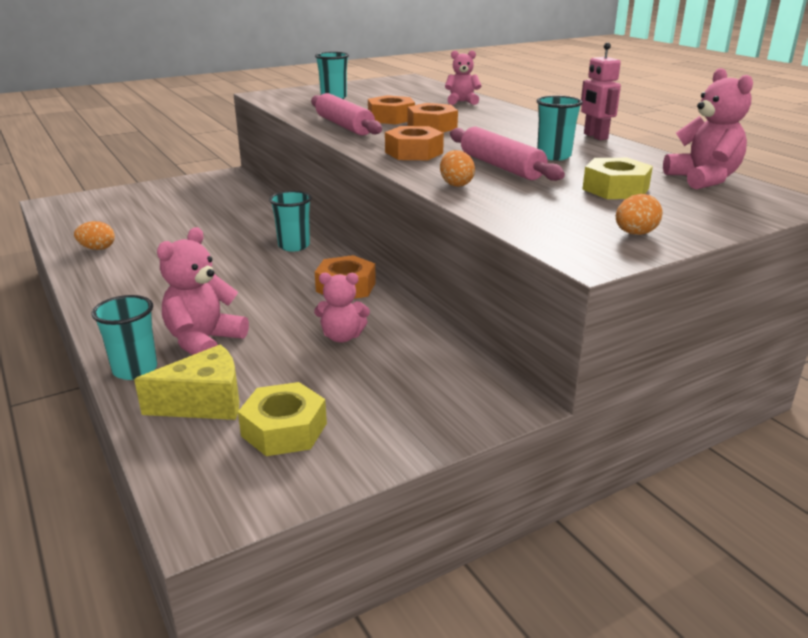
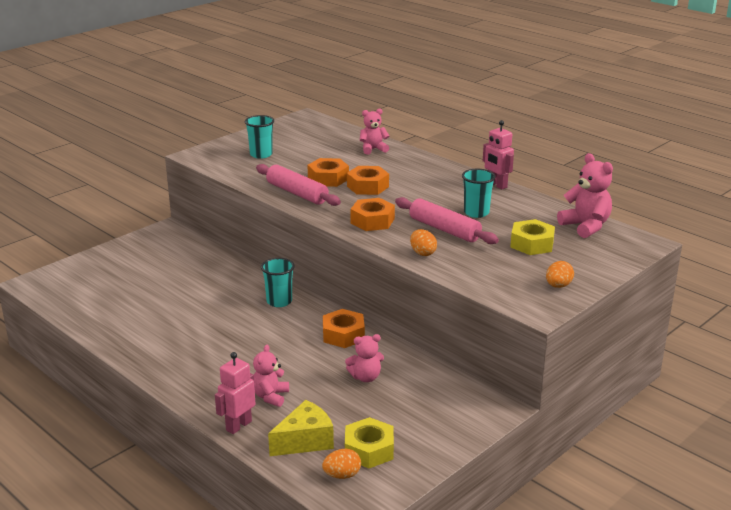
camera: 15 degrees left, 0 degrees up
orange egg [74,221,115,250] -> orange egg moved to [322,449,361,479]
turquoise cup [91,295,157,380] -> pink robot [215,352,255,434]
pink teddy bear [157,227,249,355] -> pink teddy bear [253,345,289,407], size x0.66

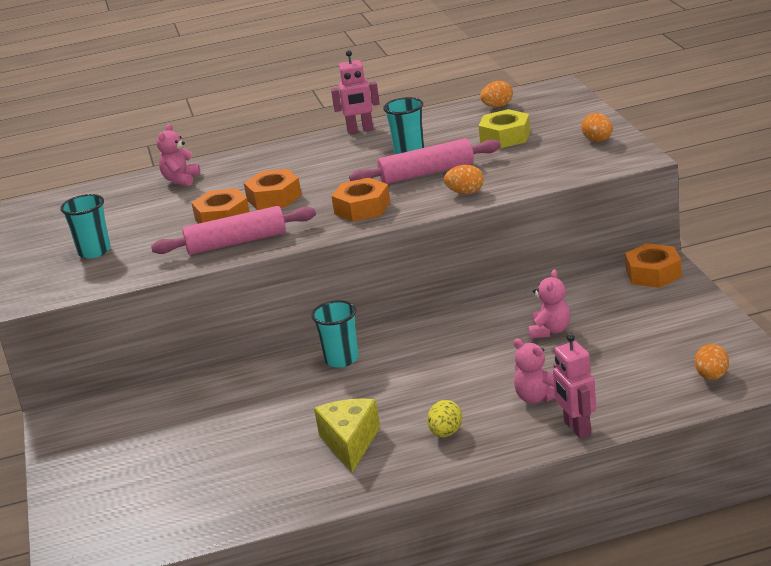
camera: 55 degrees left, 0 degrees up
yellow cheese [268,400,334,456] -> yellow cheese moved to [314,398,380,473]
orange nut [323,309,365,348] -> orange nut moved to [625,243,682,288]
yellow nut [345,417,394,468] -> none
pink teddy bear [557,153,613,238] -> orange egg [480,81,513,107]
none -> yellow egg [427,400,462,437]

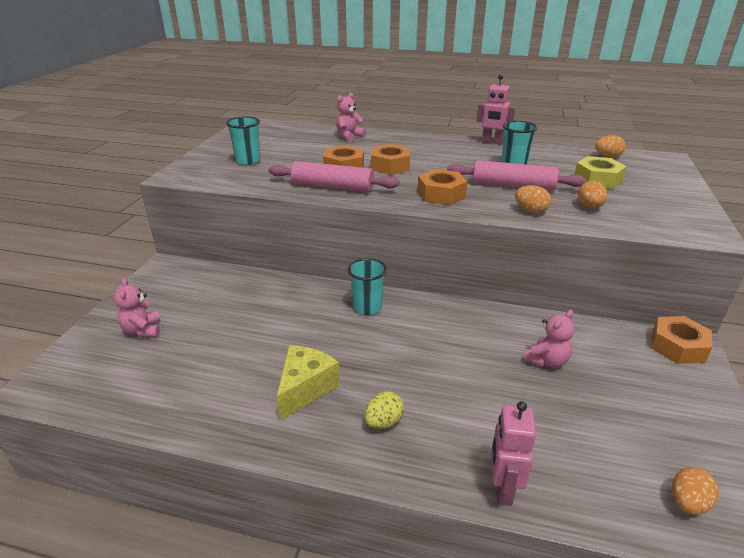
camera: 25 degrees right, 5 degrees up
pink teddy bear [514,338,555,403] -> pink teddy bear moved to [114,278,161,337]
orange egg [581,113,613,142] -> orange egg moved to [578,181,607,208]

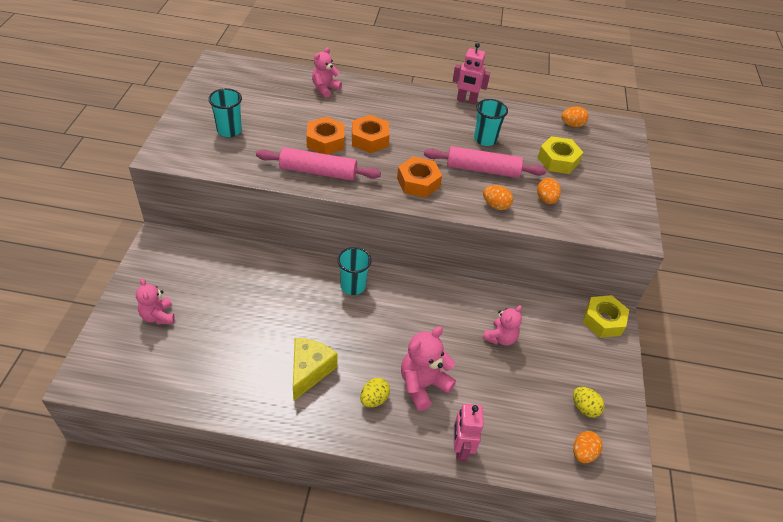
camera: 10 degrees left, 15 degrees up
orange nut [651,316,713,364] -> yellow nut [583,295,629,338]
none -> pink teddy bear [401,326,456,411]
none -> yellow egg [573,387,604,418]

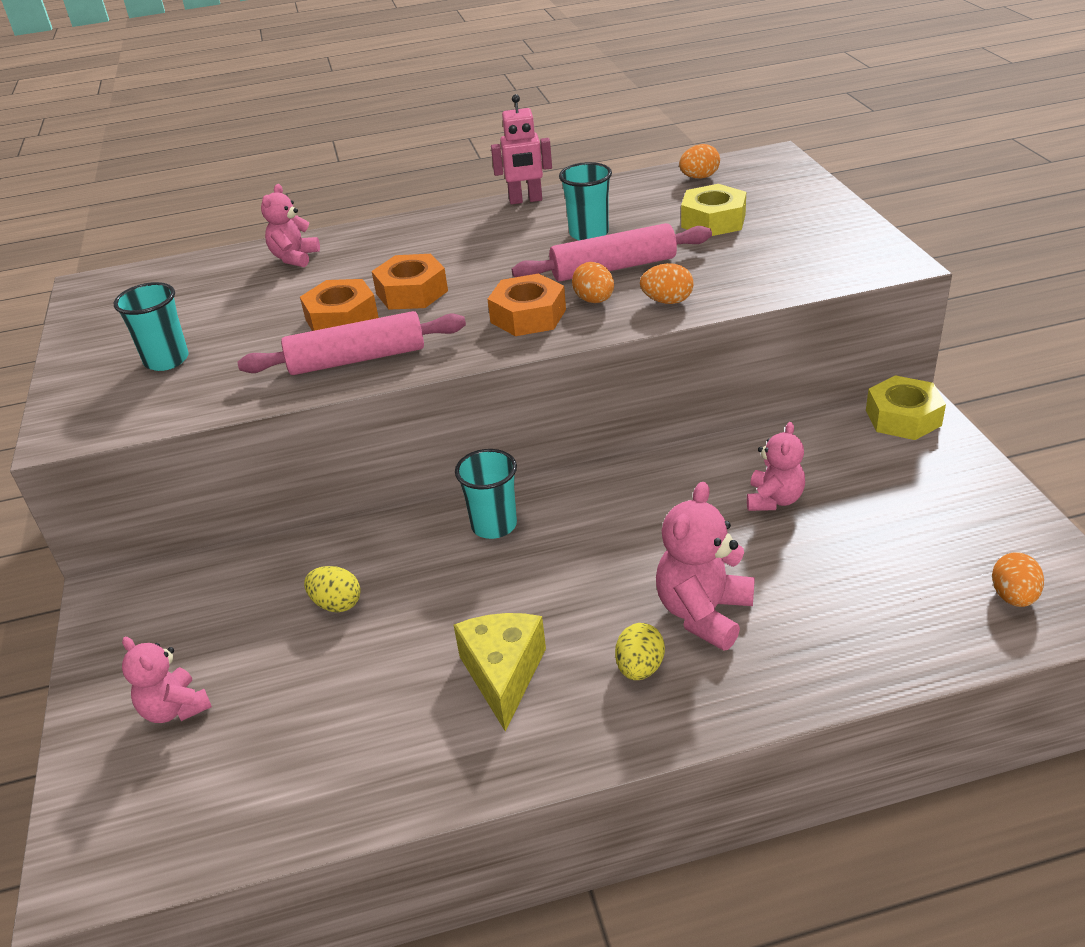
camera: 15 degrees left, 10 degrees down
pink robot [454,404,484,462] -> none
orange egg [537,178,561,204] -> orange egg moved to [572,262,614,303]
yellow egg [573,387,604,418] -> yellow egg moved to [304,566,361,612]

